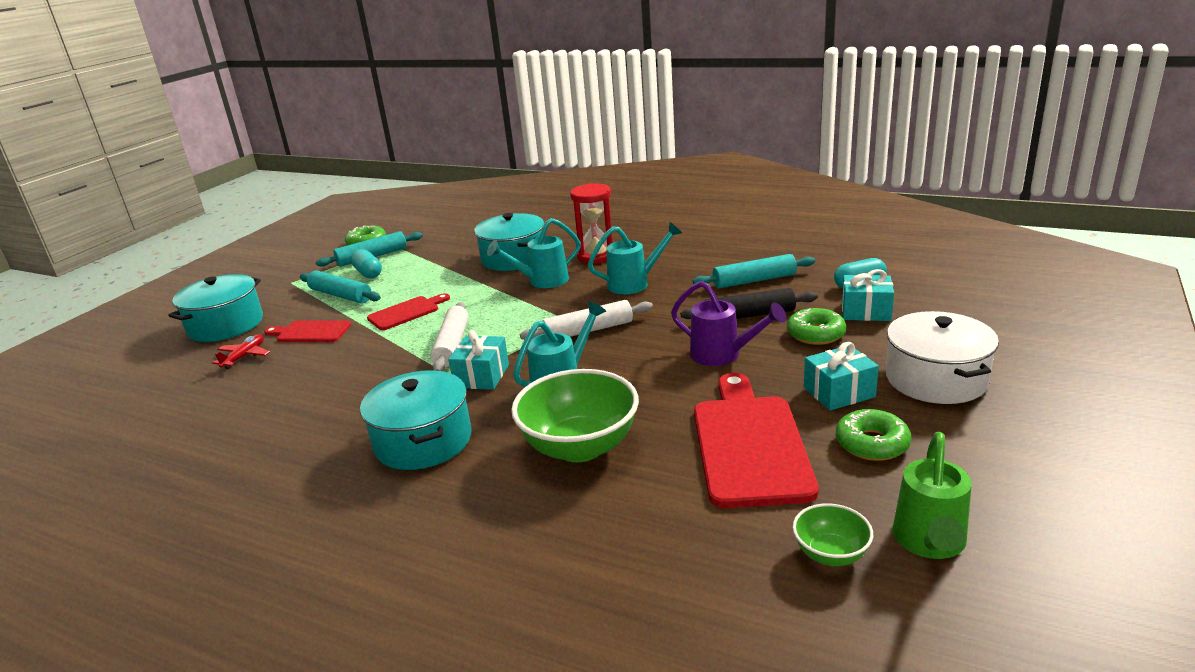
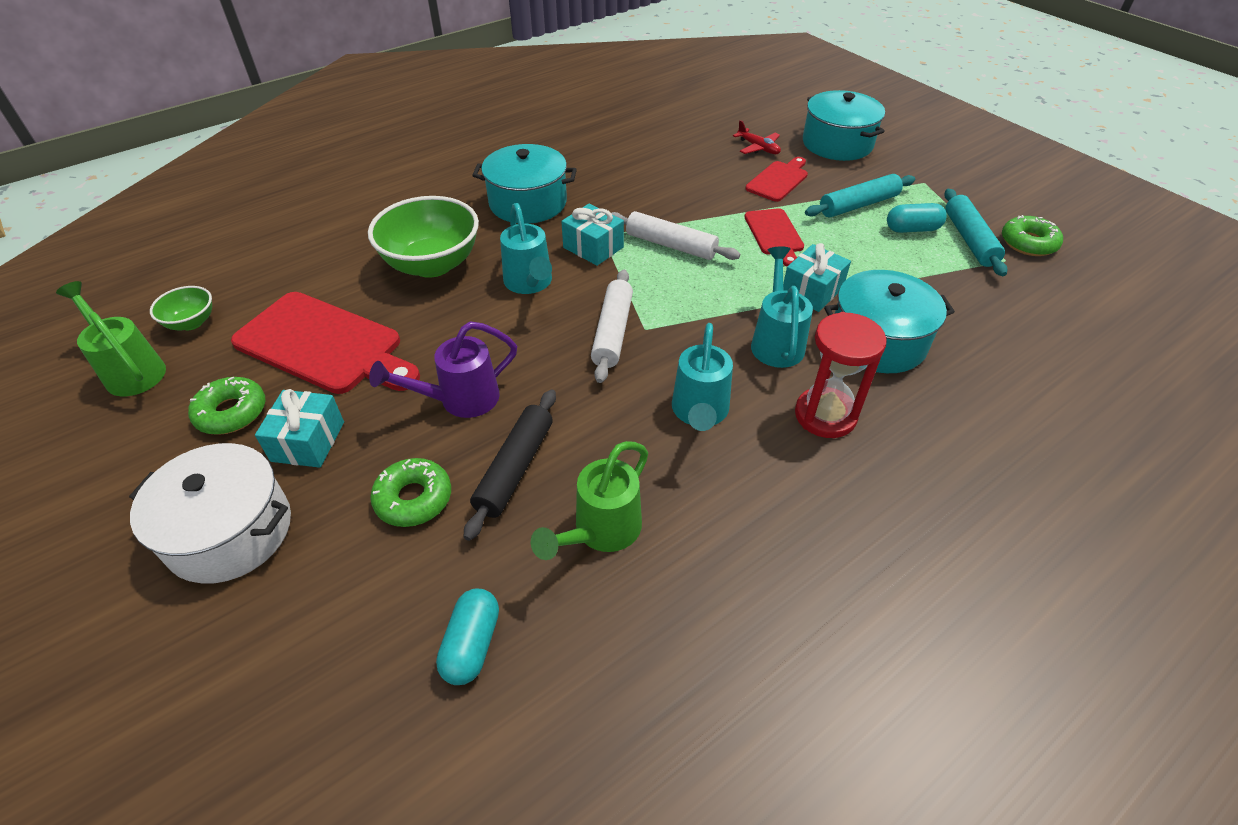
camera: 115 degrees right, 20 degrees up
turquoise rolling pin [693,254,815,288] -> green watering can [531,441,648,560]
turquoise gift [842,269,894,321] -> turquoise gift moved to [783,243,851,312]

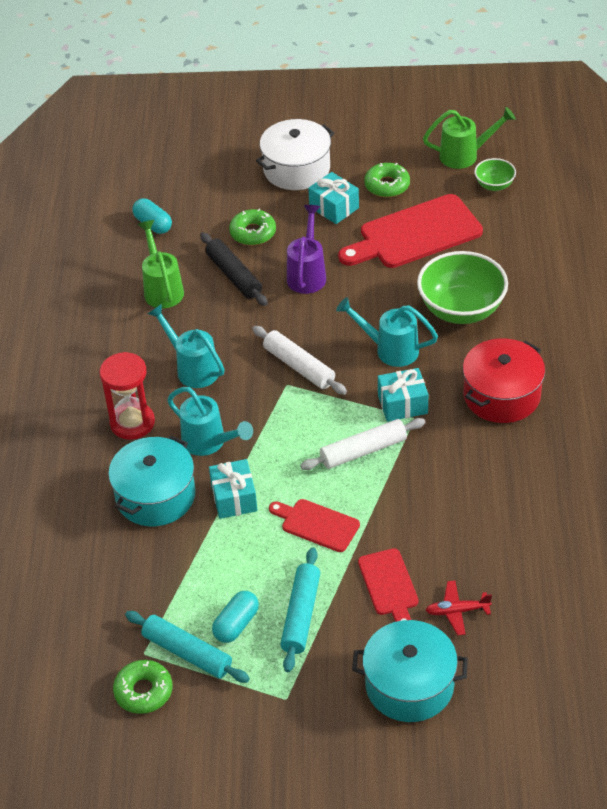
camera: 130 degrees right, 0 degrees up
turquoise pot [472,144,577,224] -> red pot [463,338,545,423]

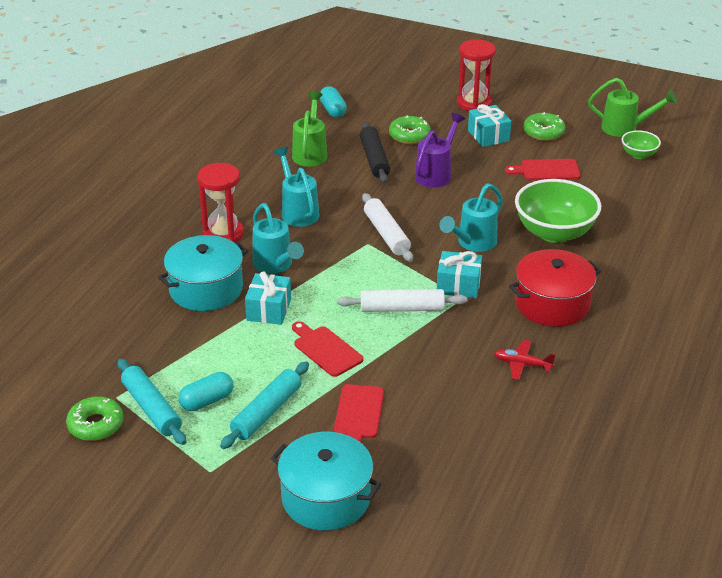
camera: 20 degrees right, 10 degrees down
white pot [256,119,335,190] -> red hourglass [457,39,496,111]
turquoise watering can [336,297,438,367] -> turquoise watering can turned 90 degrees counterclockwise [439,183,503,252]
red cutting board [338,194,483,268] -> red cutting board [505,159,581,180], size x0.55
red plane [426,581,492,636] -> red plane moved to [494,340,555,380]

